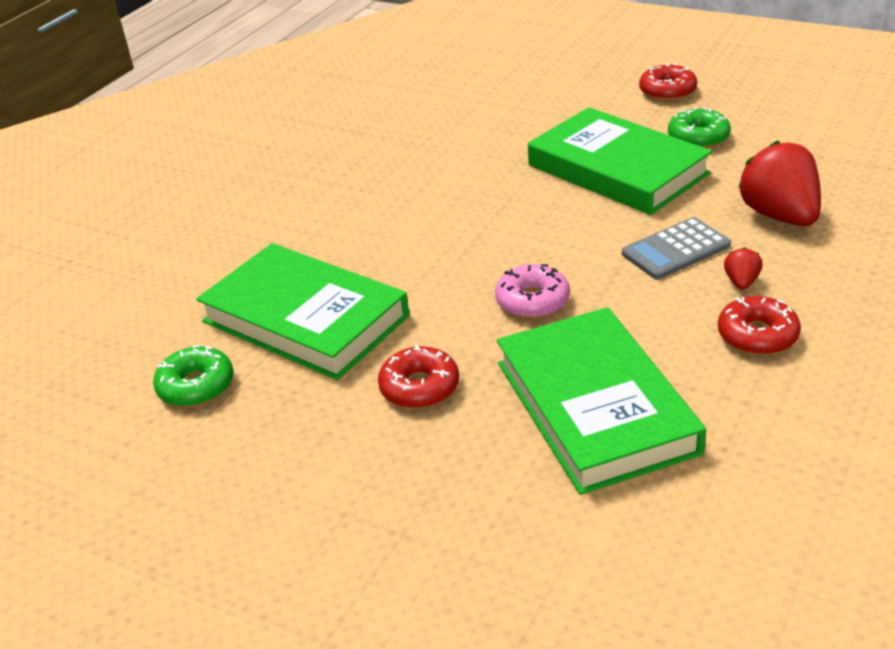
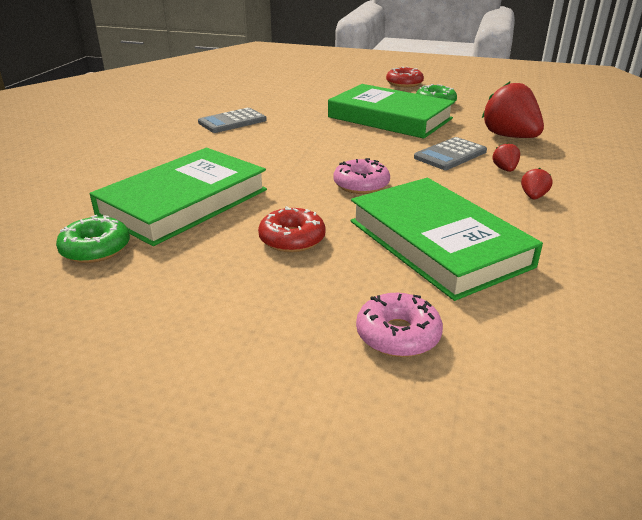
camera: 15 degrees left, 5 degrees down
green book [196,243,409,380] -> green book turned 75 degrees counterclockwise [90,148,267,246]
red donut [718,296,801,355] -> red strawberry [521,168,553,199]
none -> grey calculator [198,108,267,133]
none -> pink donut [356,293,443,357]

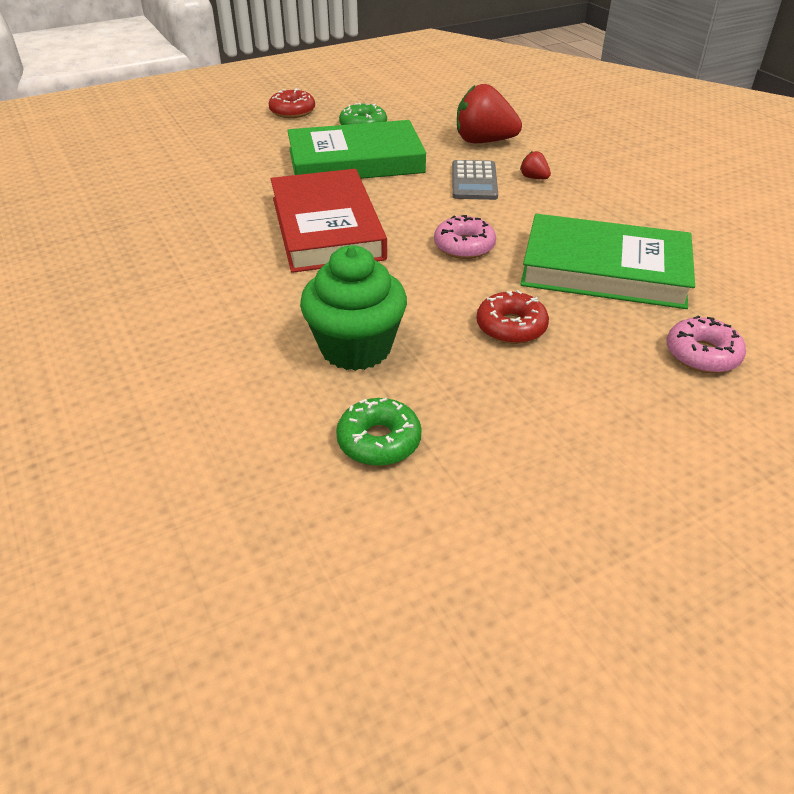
camera: 45 degrees left, 10 degrees up
green book [90,148,267,246] -> green cupcake [300,245,407,371]
grey calculator [198,108,267,133] -> none
red strawberry [521,168,553,199] -> none
none -> red book [271,169,387,273]

